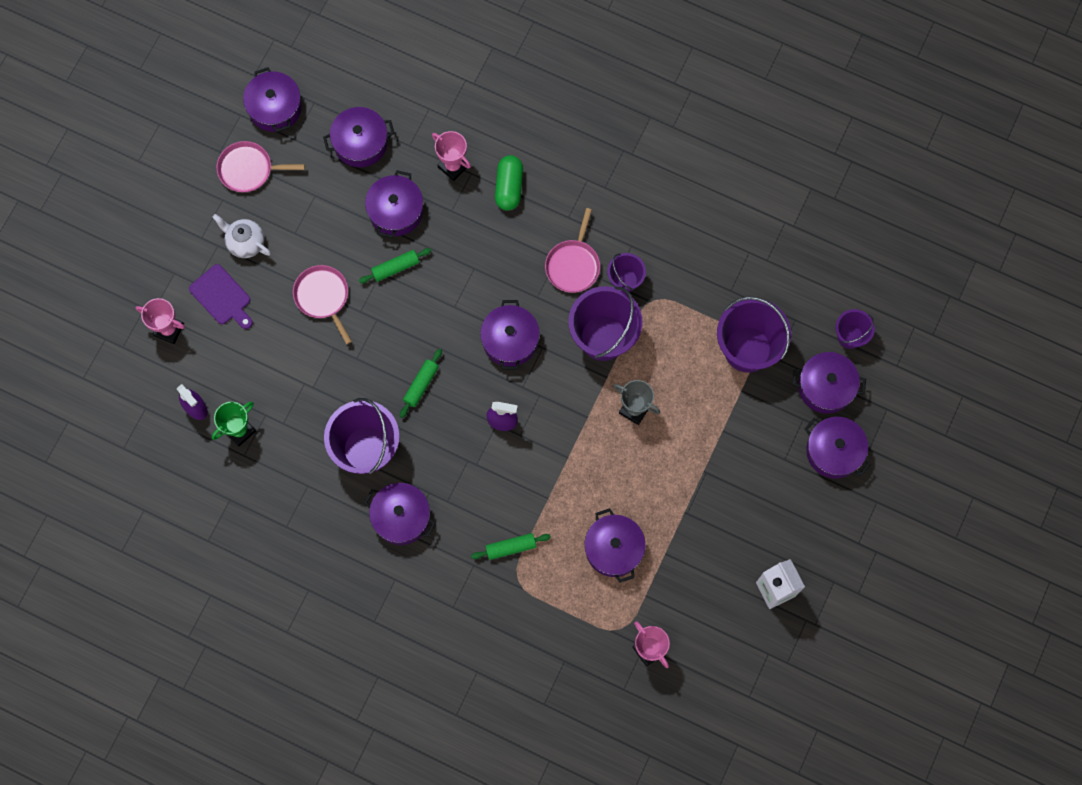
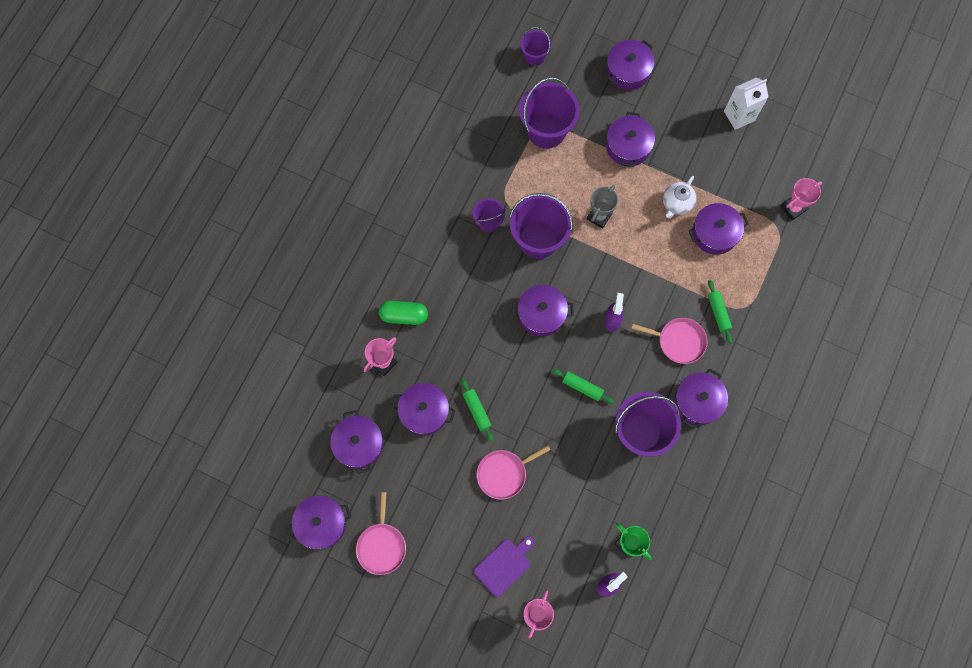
camera: 90 degrees left, 0 degrees up
white teapot [212,214,271,258] -> white teapot moved to [663,176,696,219]
pink pan [545,208,600,293] -> pink pan moved to [631,318,708,364]
purple pot [793,352,866,414] -> purple pot moved to [606,112,655,167]

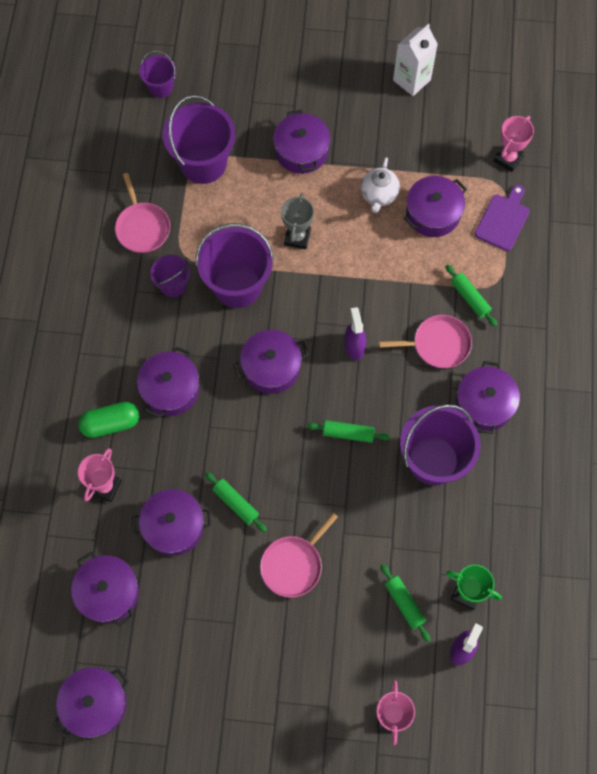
camera: 20 degrees left, 5 degrees down
pink pan [356,492,406,575] -> pink pan moved to [115,173,170,253]
purple cutting board [474,536,535,597] -> purple cutting board moved to [475,185,530,251]
purple pot [607,40,654,90] -> purple pot moved to [137,347,199,418]
none -> green rolling pin [381,564,430,642]

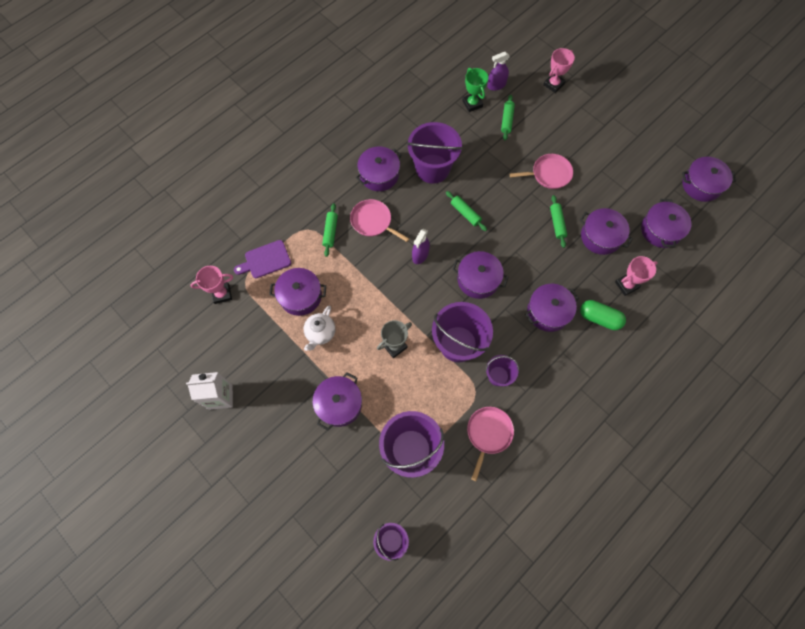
camera: 140 degrees left, 0 degrees up
white teapot [361,157,400,213] -> white teapot turned 150 degrees clockwise [303,306,336,351]

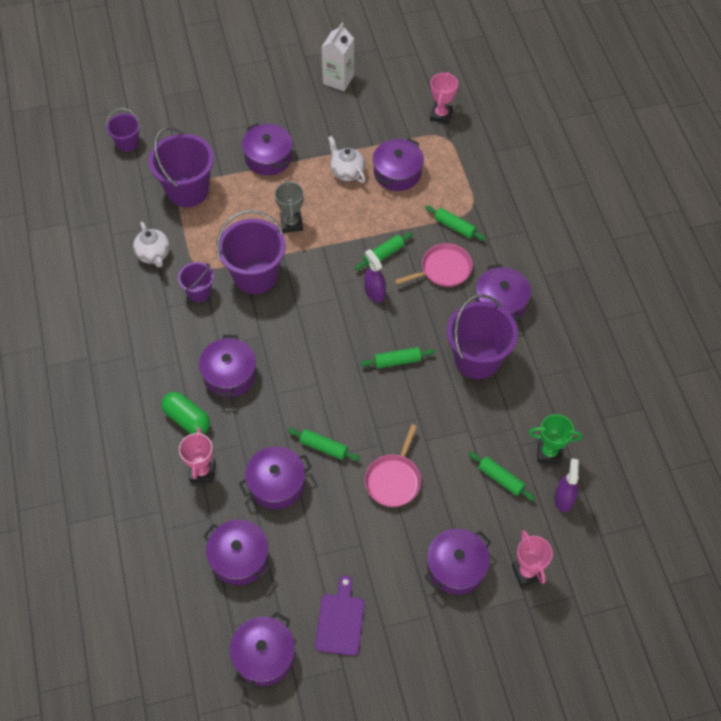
camera: 120 degrees right, 10 degrees down
purple cutting board [234,240,291,278] -> purple cutting board moved to [315,575,365,656]
purple pot [452,251,509,299] -> purple pot moved to [424,529,491,595]
pink pan [467,407,514,481] -> white teapot [133,222,170,268]
green capsule [580,300,626,330] -> green capsule turned 75 degrees clockwise [162,392,210,434]
none -> green rolling pin [355,232,412,270]

